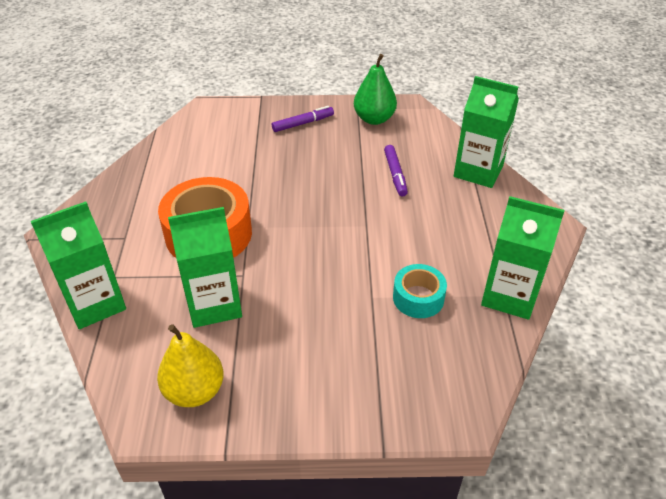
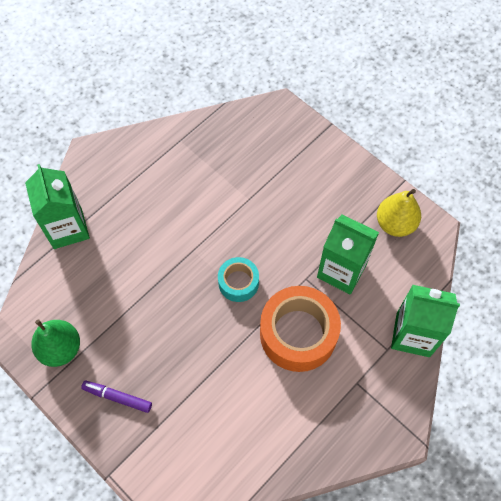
camera: 135 degrees left, 20 degrees up
purple marker [384,145,408,196] -> none
turquoise tape [393,264,447,318] -> turquoise tape moved to [218,257,259,302]
green carton [481,196,565,320] -> none

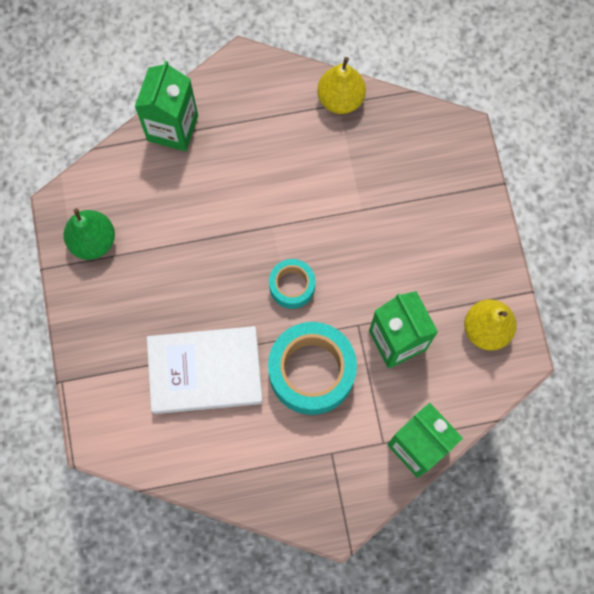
camera: 35 degrees right, 10 degrees up
purple marker [81,381,152,413] -> none
orange tape [260,286,341,372] -> turquoise tape [268,322,357,415]
none -> white book [147,326,263,414]
none -> yellow pear [317,57,366,114]

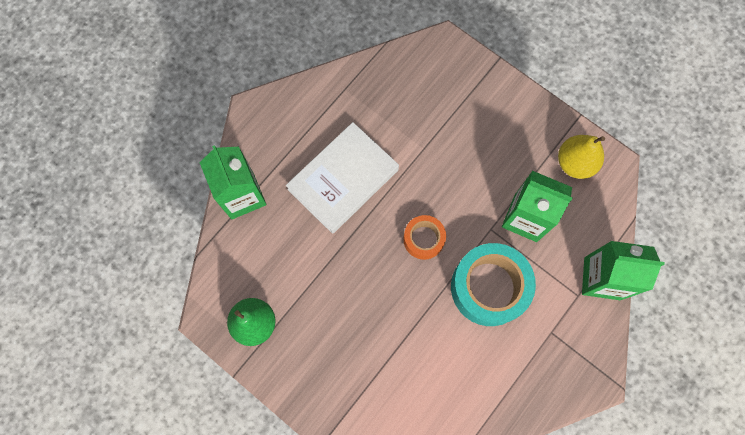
camera: 40 degrees left, 0 degrees up
white book [147,326,263,414] -> white book moved to [286,122,399,234]
turquoise tape [269,259,315,309] -> orange tape [403,215,446,260]
yellow pear [317,57,366,114] -> none

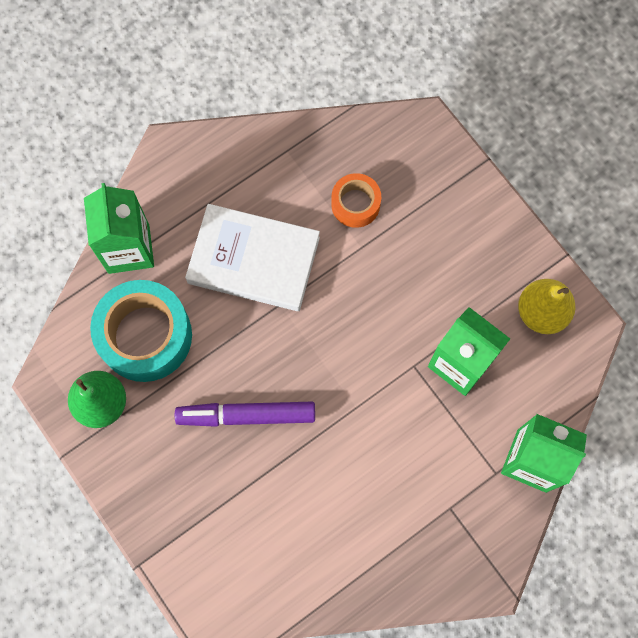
camera: 15 degrees right, 0 degrees up
white book [286,122,399,234] -> white book turned 45 degrees clockwise [185,204,320,311]
orange tape [403,215,446,260] -> orange tape moved to [331,173,381,228]
turquoise tape [451,243,536,326] -> turquoise tape moved to [90,280,192,382]
none -> purple marker [175,402,315,427]

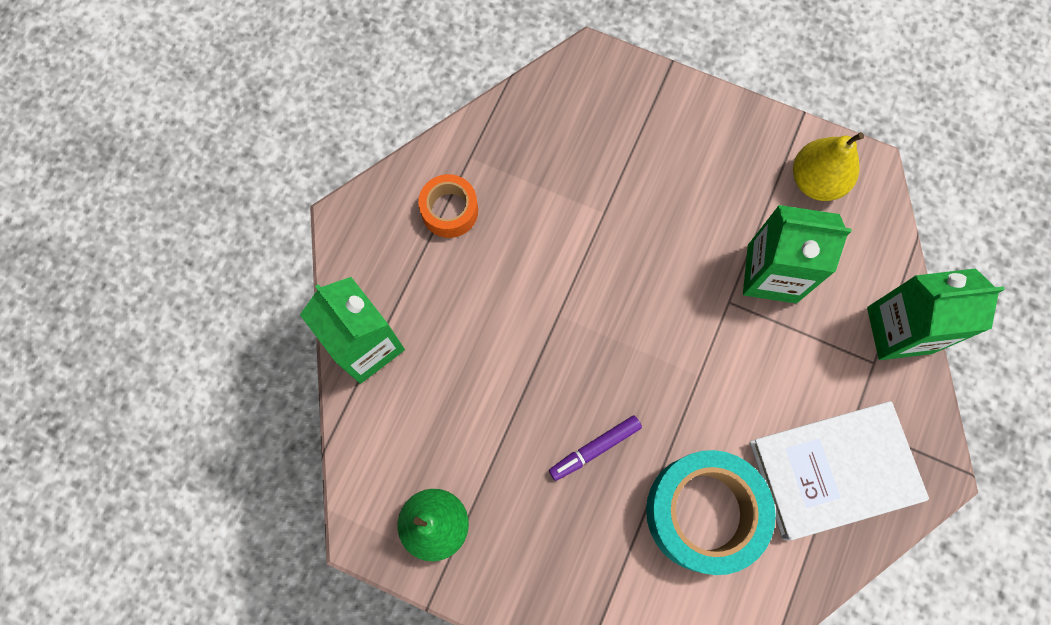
camera: 30 degrees left, 0 degrees up
turquoise tape [90,280,192,382] -> turquoise tape moved to [646,450,776,575]
purple marker [175,402,315,427] -> purple marker [549,416,642,481], size x0.62
white book [185,204,320,311] -> white book moved to [750,401,929,540]
orange tape [331,173,381,228] -> orange tape moved to [418,174,478,238]

